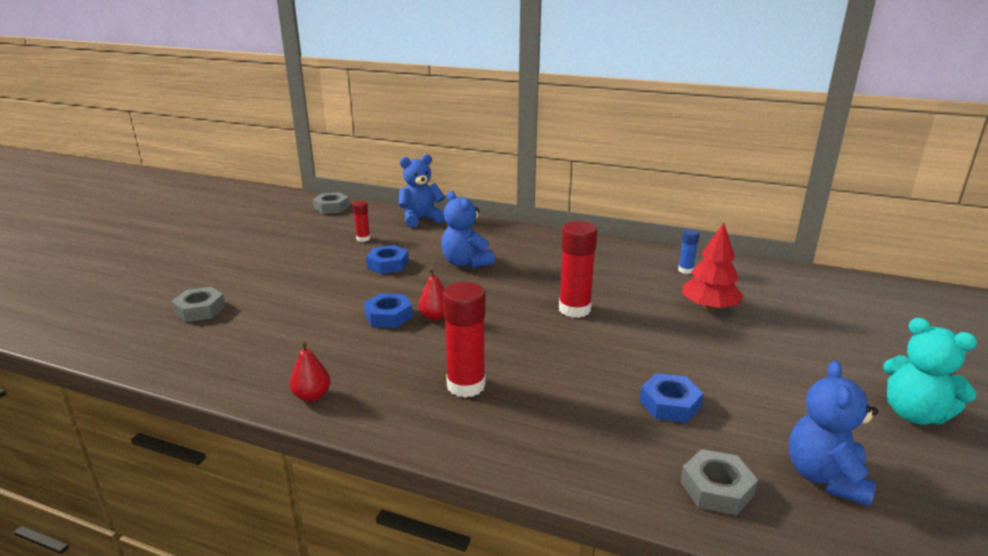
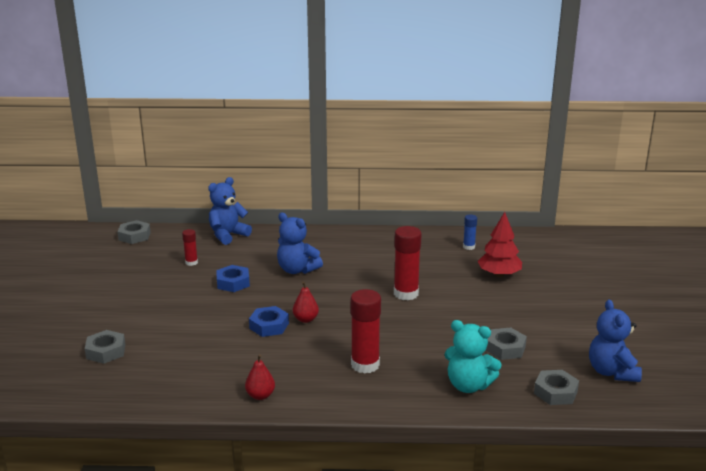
camera: 20 degrees left, 0 degrees up
blue nut [640,373,704,423] -> grey nut [486,328,527,360]
turquoise teddy bear [883,318,977,425] -> turquoise teddy bear moved to [444,320,502,393]

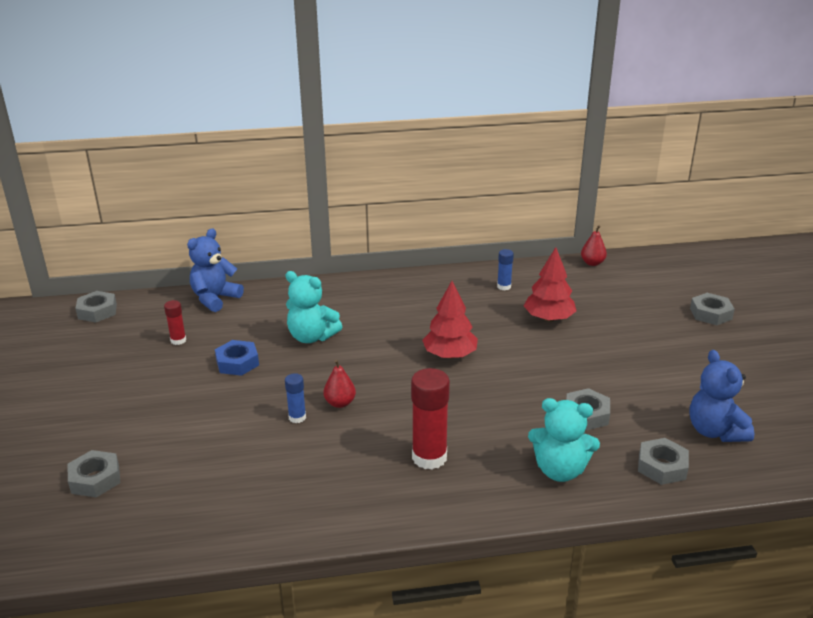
camera: 10 degrees left, 5 degrees up
red pear [245,354,275,400] -> red pear moved to [581,225,607,266]
blue nut [249,306,289,337] -> blue glue stick [285,373,306,423]
blue teddy bear [277,213,323,274] -> turquoise teddy bear [285,271,342,343]
red glue stick [394,226,422,300] -> red tree [422,281,478,359]
none -> grey nut [690,293,735,325]

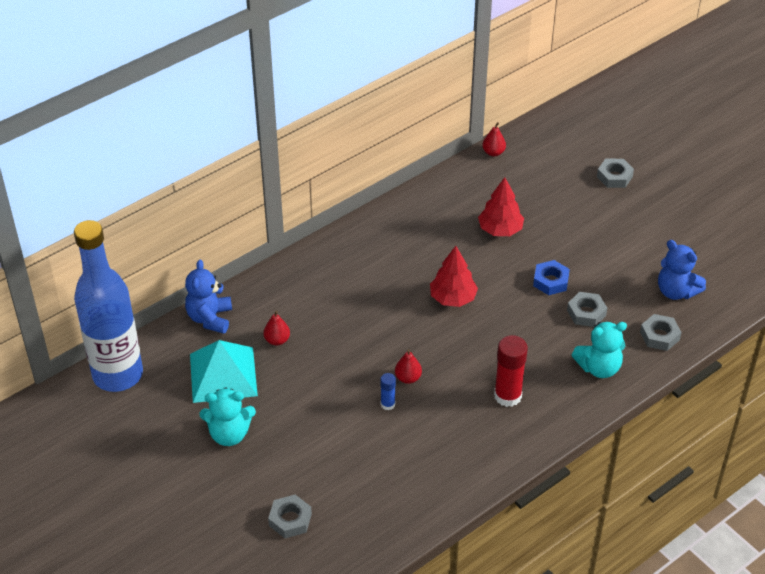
camera: 30 degrees left, 15 degrees up
grey nut [75,291,117,322] -> blue bottle [74,220,143,392]
red glue stick [164,300,186,345] -> turquoise pyramid [190,340,258,403]
blue nut [215,340,259,376] -> blue nut moved to [533,260,570,295]
turquoise teddy bear [285,271,342,343] -> turquoise teddy bear moved to [200,387,256,446]
blue glue stick [497,249,514,290] -> none
none -> red pear [263,311,290,346]

